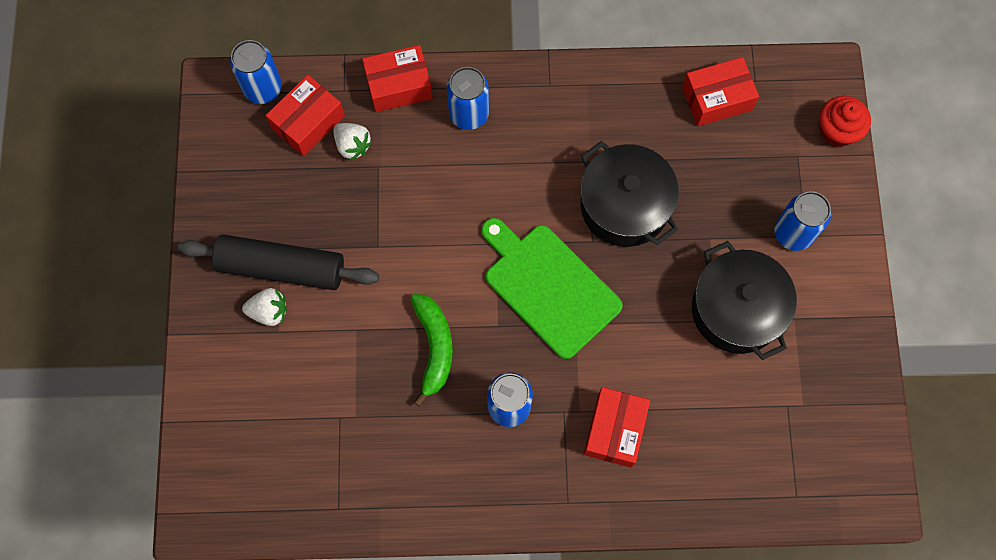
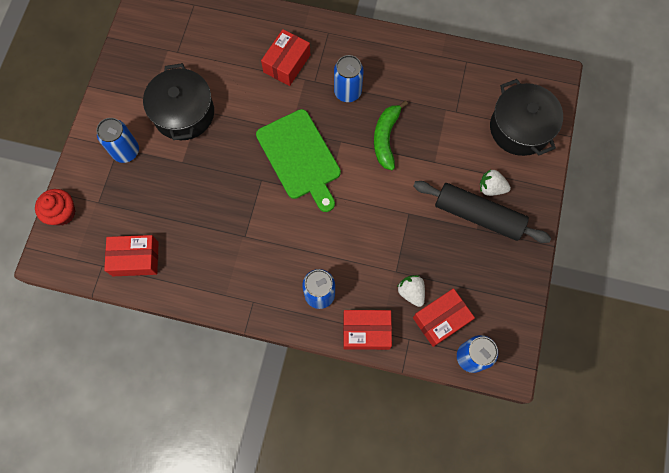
camera: 165 degrees left, 0 degrees up
black pot [581,141,679,247] -> black pot moved to [490,79,563,156]

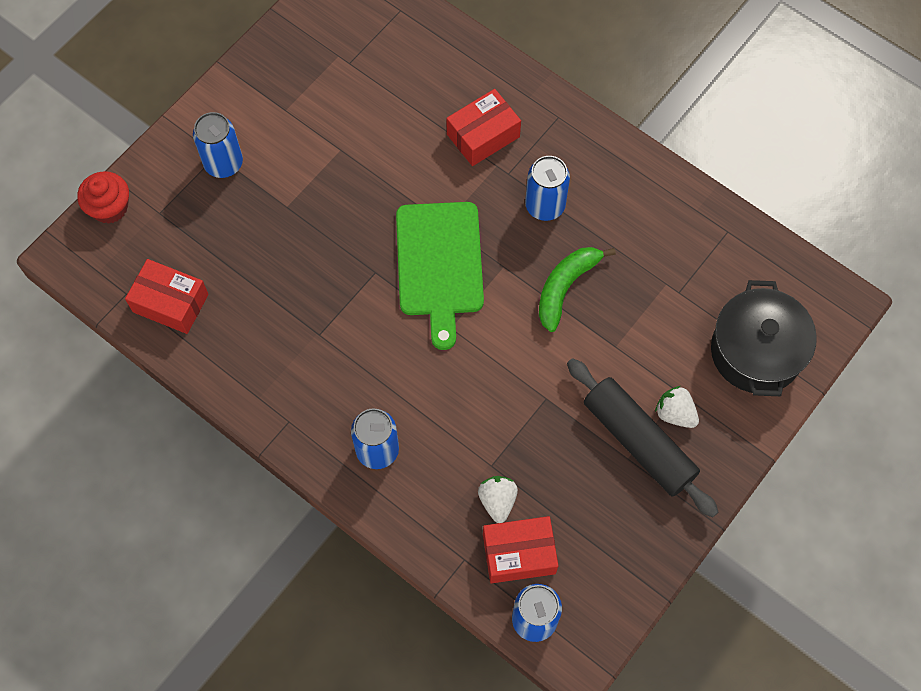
camera: 25 degrees right, 5 degrees down
black pot [143,63,214,140] -> none
red box [343,310,392,350] -> none

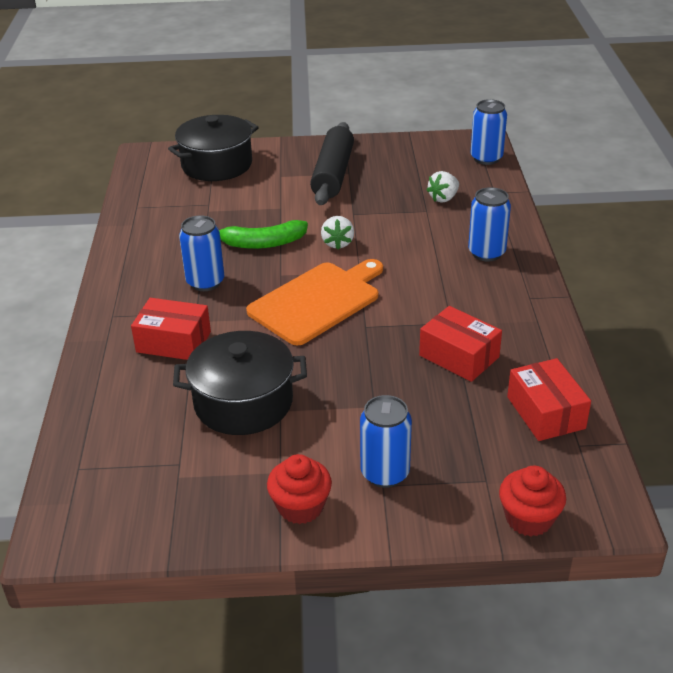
camera: 130 degrees left, 30 degrees down
green cutting board [396,202,484,350] -> orange cutting board [246,259,383,346]
red box [483,516,559,584] -> red box moved to [419,306,502,382]
white strawberry [655,386,699,428] -> white strawberry moved to [321,216,354,249]
none -> black pot [173,331,307,435]
none -> red cupcake [267,454,332,524]

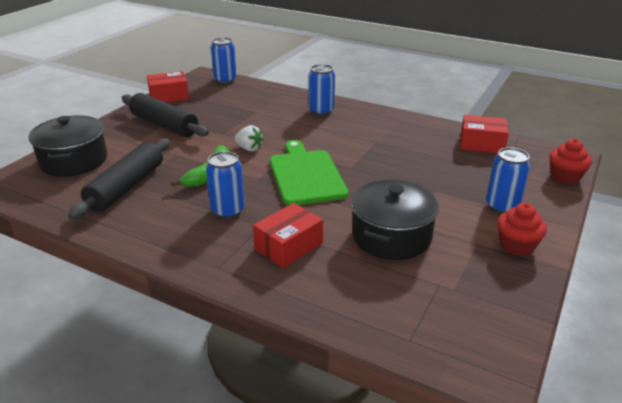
camera: 60 degrees left, 5 degrees down
orange cutting board [246,259,383,346] -> green cutting board [270,140,348,205]
red box [419,306,502,382] -> red box moved to [147,71,189,103]
white strawberry [426,171,459,203] -> none
none -> black rolling pin [68,139,170,220]

